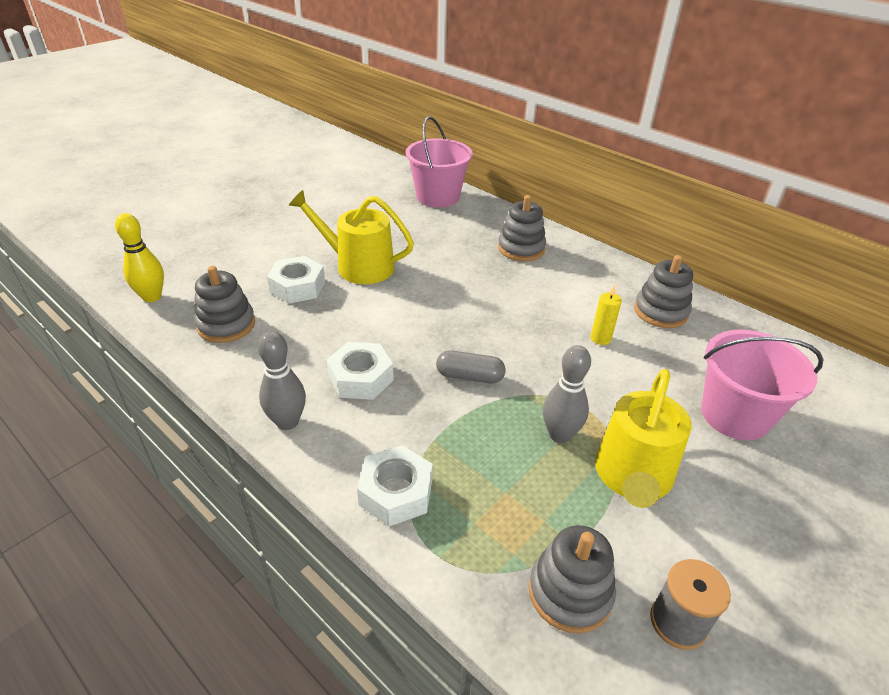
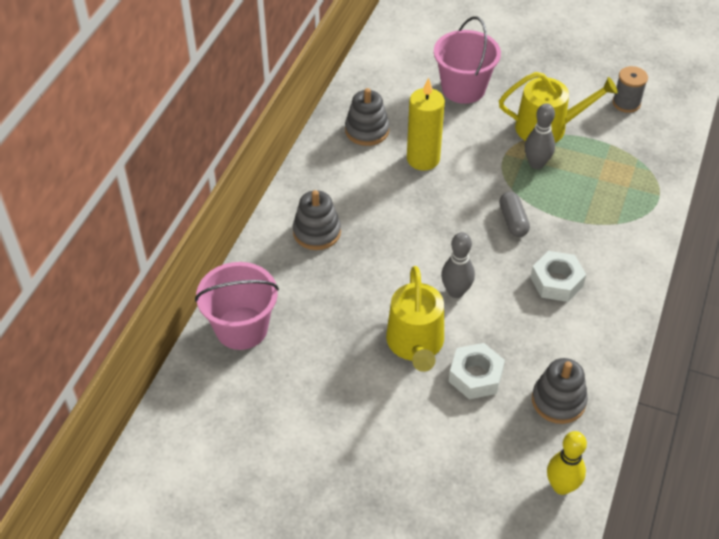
camera: 110 degrees left, 10 degrees up
grey bowling pin [258,331,306,430] -> grey bowling pin moved to [441,232,475,298]
white nut [357,445,433,526] -> none
grey stacking toy [529,525,616,633] -> none
yellow candle [590,284,622,345] -> yellow candle [407,78,445,171], size x1.99

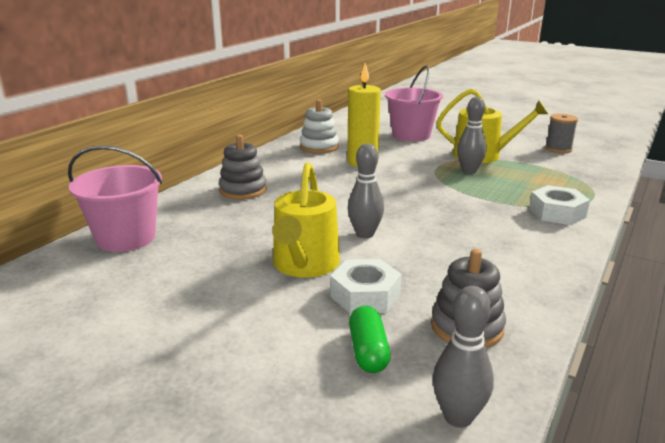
camera: 10 degrees right, 25 degrees down
grey stacking toy [345,88,390,146] -> white stacking toy [300,99,339,154]
grey capsule [499,192,530,237] -> none
white nut [530,251,586,302] -> white nut moved to [529,185,590,225]
yellow bowling pin [547,431,587,495] -> grey bowling pin [433,286,494,428]
none -> green capsule [349,306,391,373]

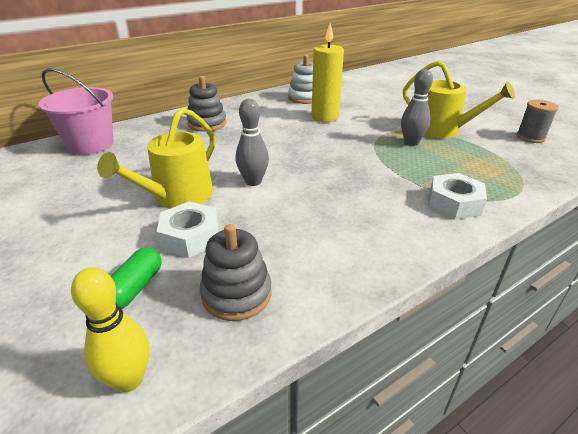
camera: 25 degrees right, 10 degrees up
pink bucket [385,65,443,141] -> none
grey bowling pin [433,286,494,428] -> yellow bowling pin [71,267,149,392]

